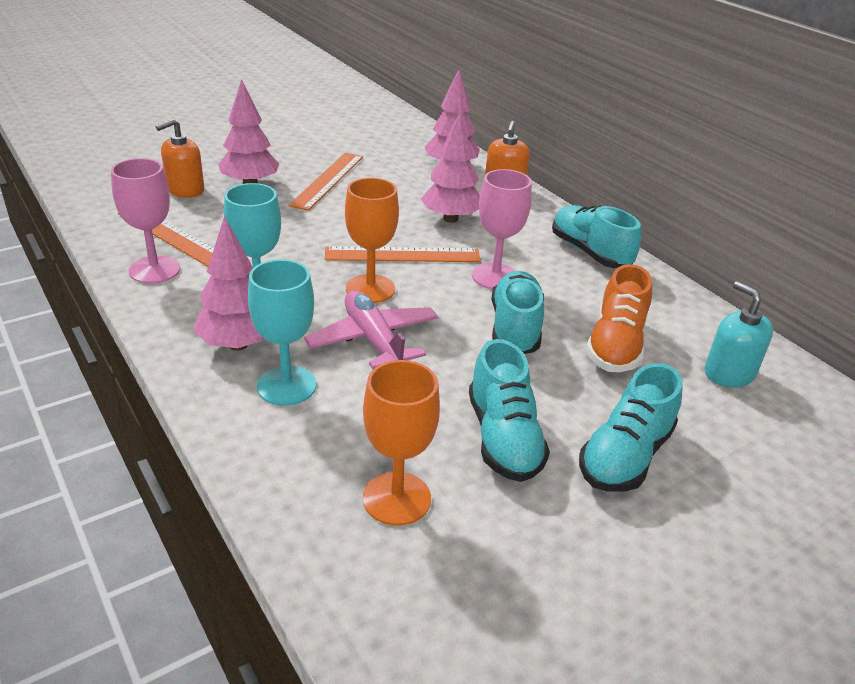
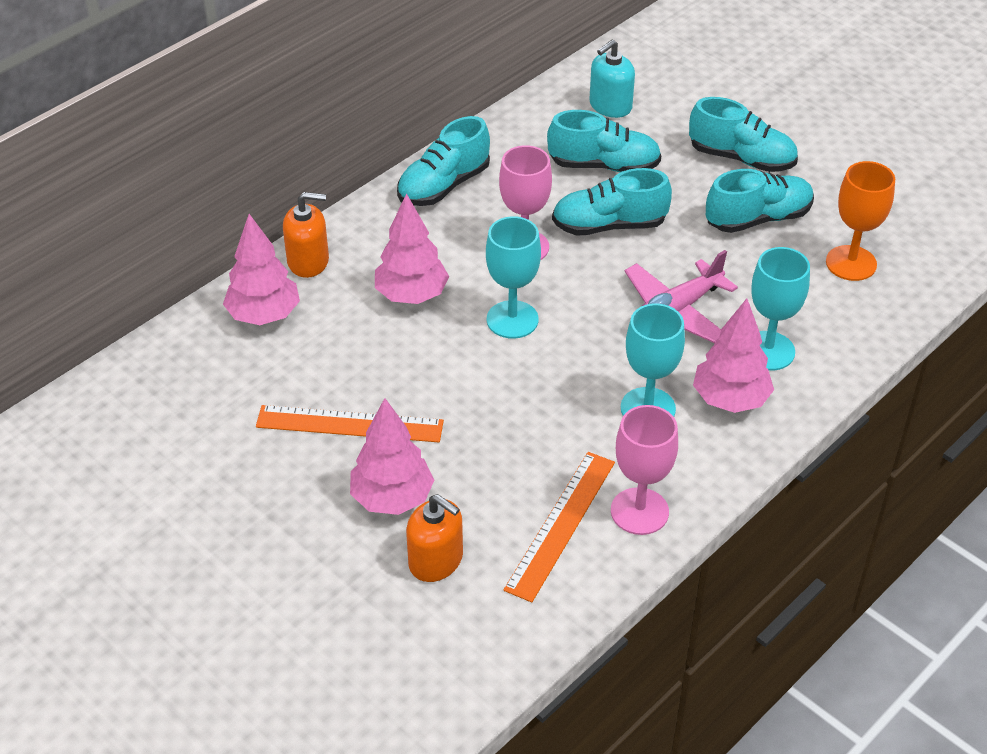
camera: 100 degrees left, 10 degrees up
orange ruler [325,246,481,262] -> turquoise goblet [486,216,541,339]
orange goblet [345,178,399,303] -> none
orange shoe [586,264,652,372] -> turquoise shoe [547,110,661,172]

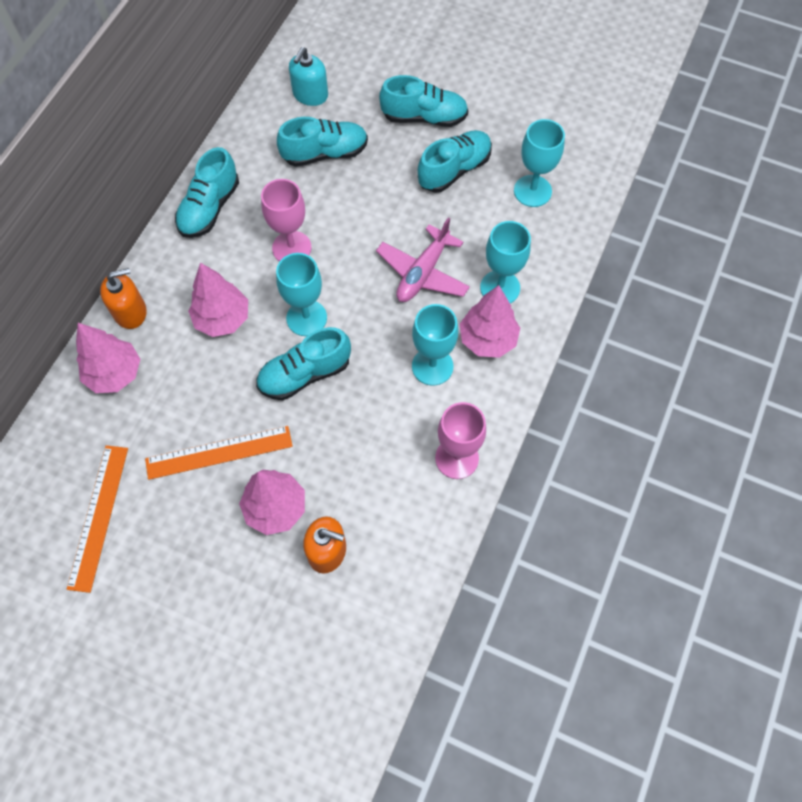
camera: 20 degrees left, 20 degrees up
orange ruler [504,452,615,602] -> orange ruler moved to [67,445,128,593]
turquoise shoe [552,168,672,236] -> turquoise shoe moved to [256,327,351,400]
orange goblet [826,161,895,281] -> turquoise goblet [514,119,565,207]

